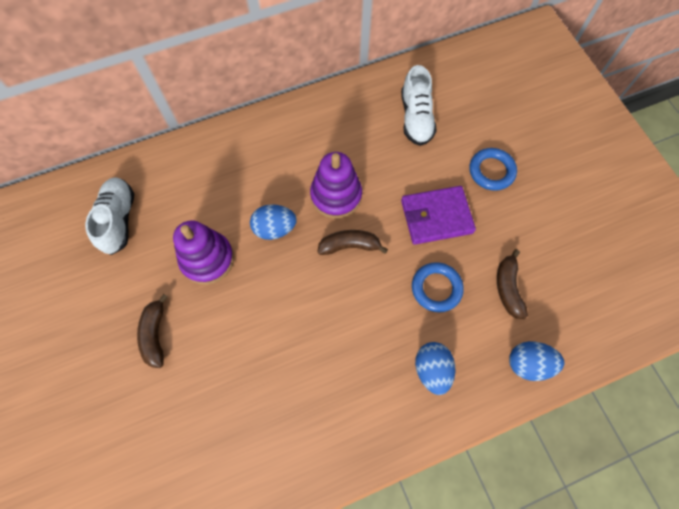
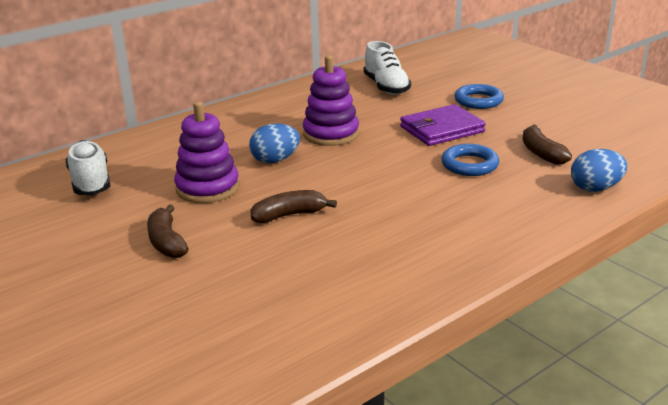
camera: 15 degrees left, 40 degrees down
brown banana [317,230,388,255] -> brown banana moved to [250,190,337,223]
blue egg [415,342,455,395] -> none

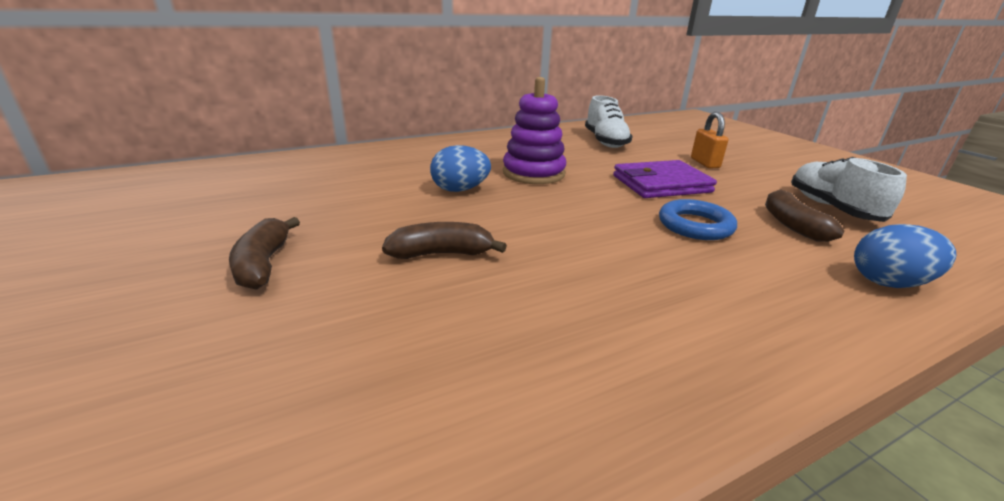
camera: 10 degrees right, 0 degrees up
white shoe [66,140,110,195] -> white shoe moved to [791,157,907,222]
purple stacking toy [174,102,240,203] -> none
blue ring [454,84,504,109] -> orange padlock [691,112,728,168]

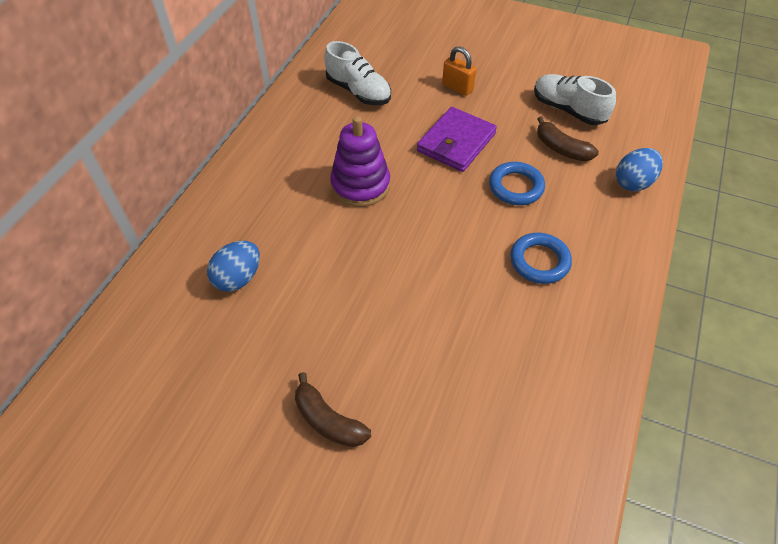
camera: 40 degrees left, 25 degrees up
brown banana [382,222,507,259] -> none
blue egg [430,145,491,192] -> blue egg moved to [207,241,260,292]
none -> blue ring [510,233,572,284]

